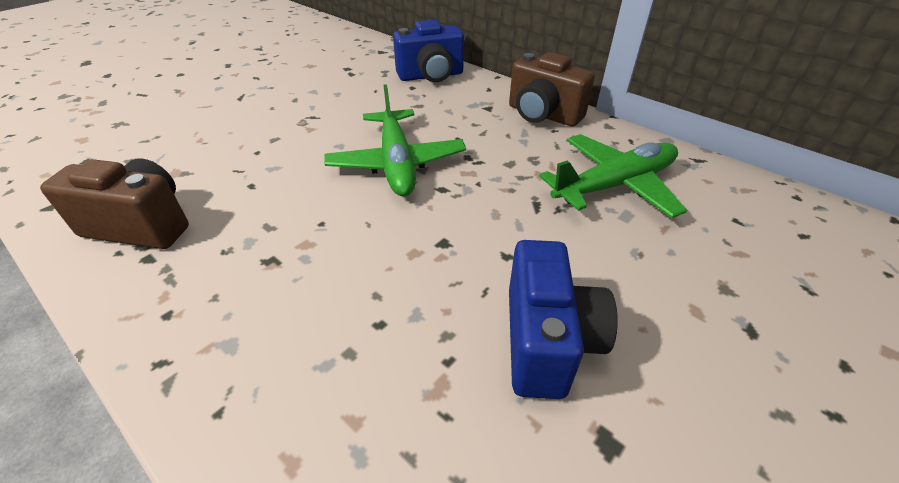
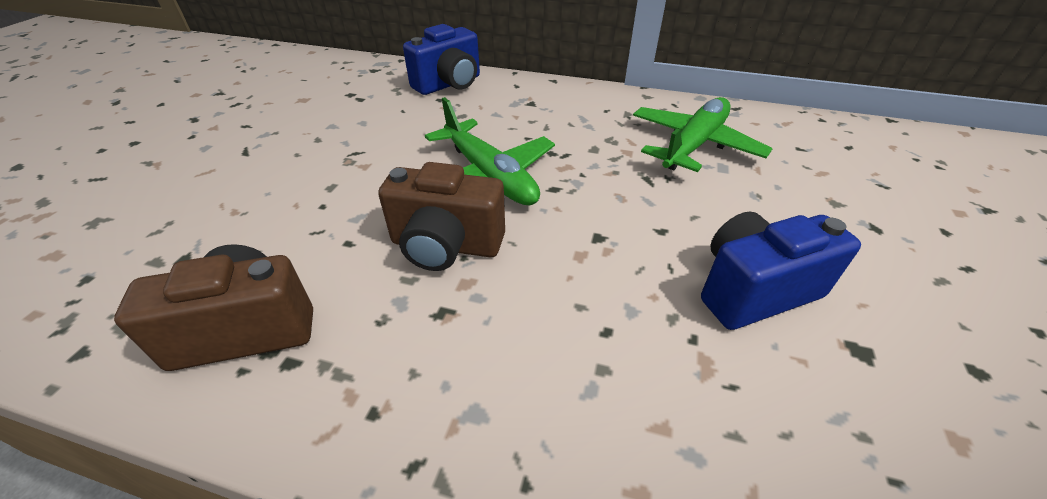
camera: 25 degrees left, 0 degrees up
brown camera [509,52,595,127] -> brown camera moved to [378,162,505,271]
blue camera [509,240,618,399] -> blue camera turned 90 degrees counterclockwise [701,211,861,330]

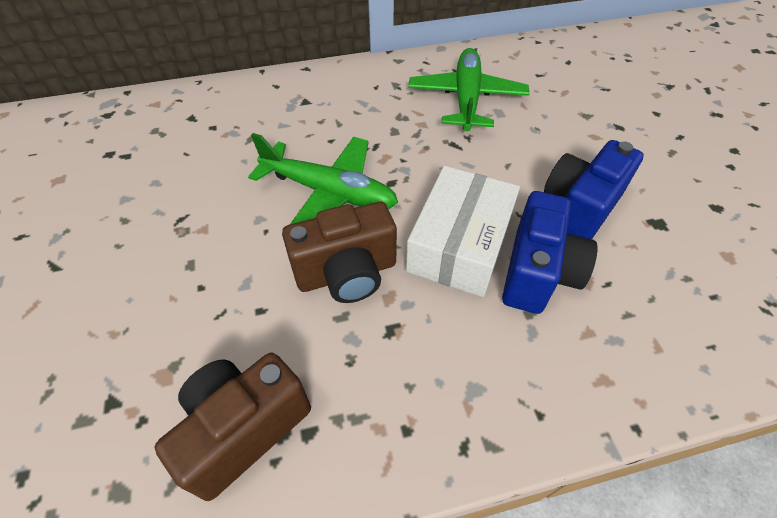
camera: 30 degrees left, 10 degrees up
blue camera [403,24,480,95] -> blue camera moved to [502,191,598,314]
none -> white box [406,166,520,297]

